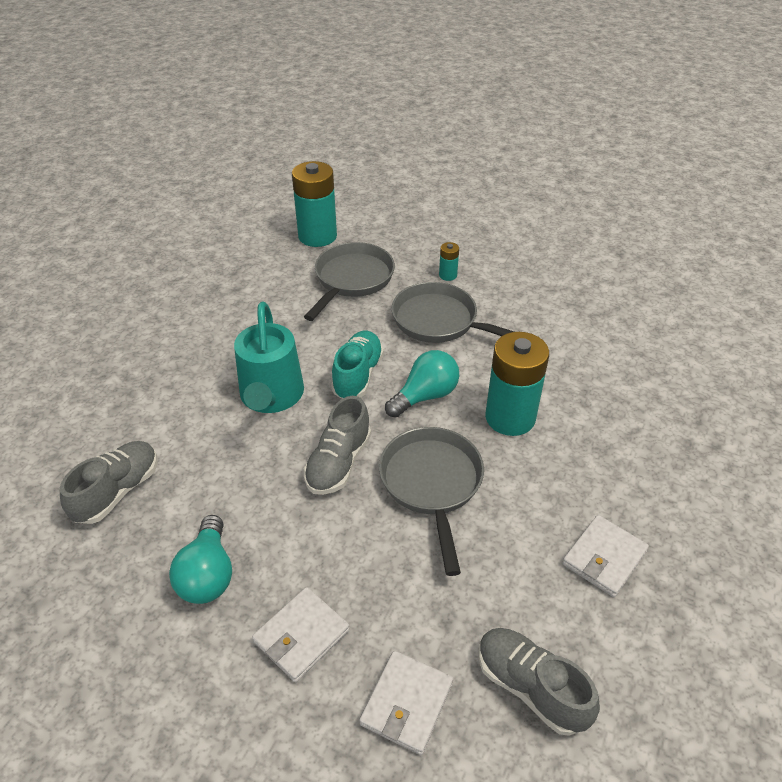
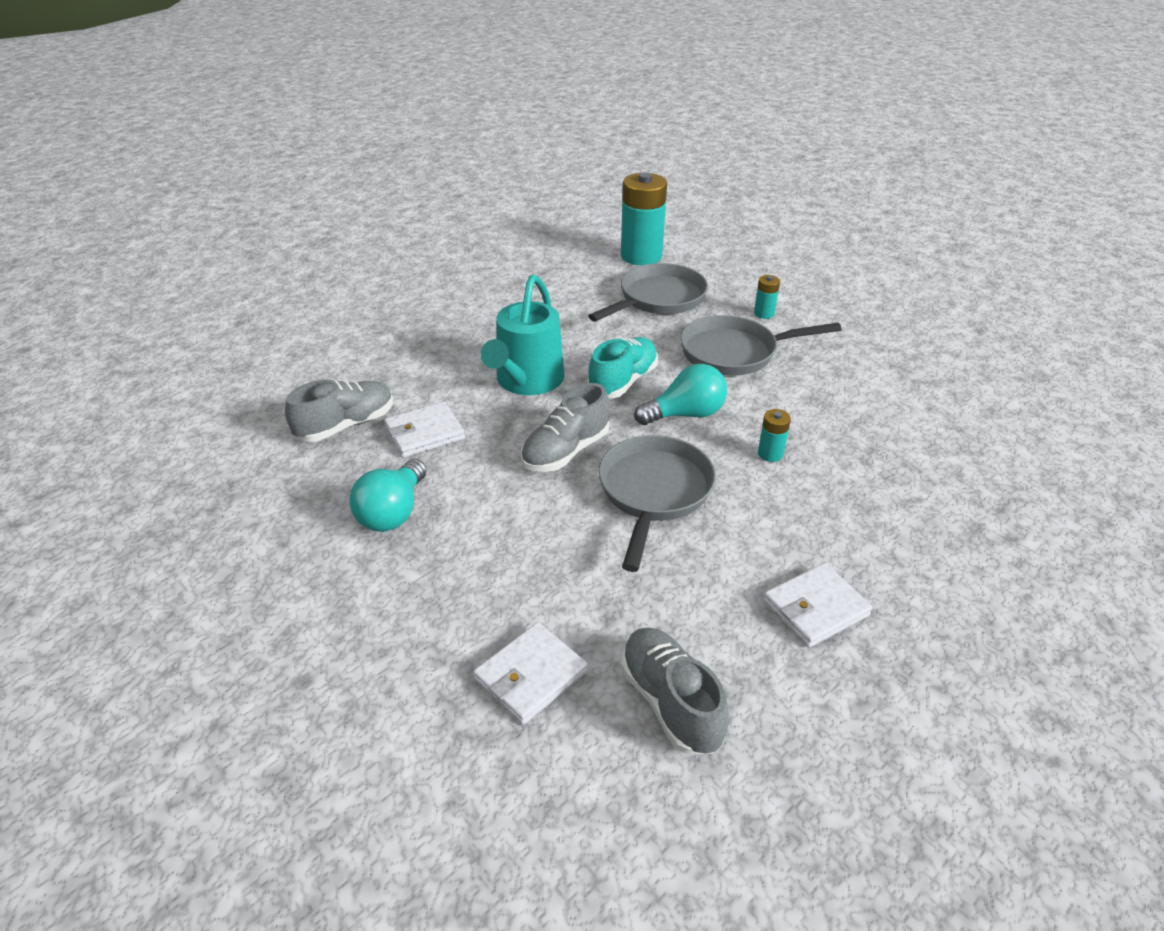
camera: 20 degrees right, 5 degrees down
white wallet [252,587,350,682] -> white wallet moved to [384,402,465,458]
grey pan [392,282,514,343] -> grey pan turned 60 degrees counterclockwise [680,315,842,376]
turquoise battery [485,332,549,436] -> turquoise battery [758,409,791,462], size x0.44

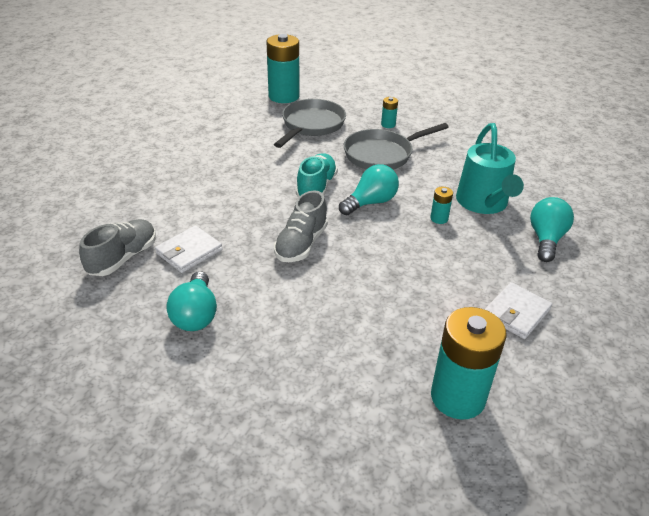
camera: 20 degrees left, 0 degrees up
white wallet [473,622,588,724] -> none
turquoise watering can [481,275,565,395] -> turquoise watering can moved to [456,123,524,214]
grey pan [598,435,716,572] -> none
grey shoe [621,628,729,755] -> turquoise battery [431,307,507,420]
none -> turquoise light bulb [530,197,574,262]

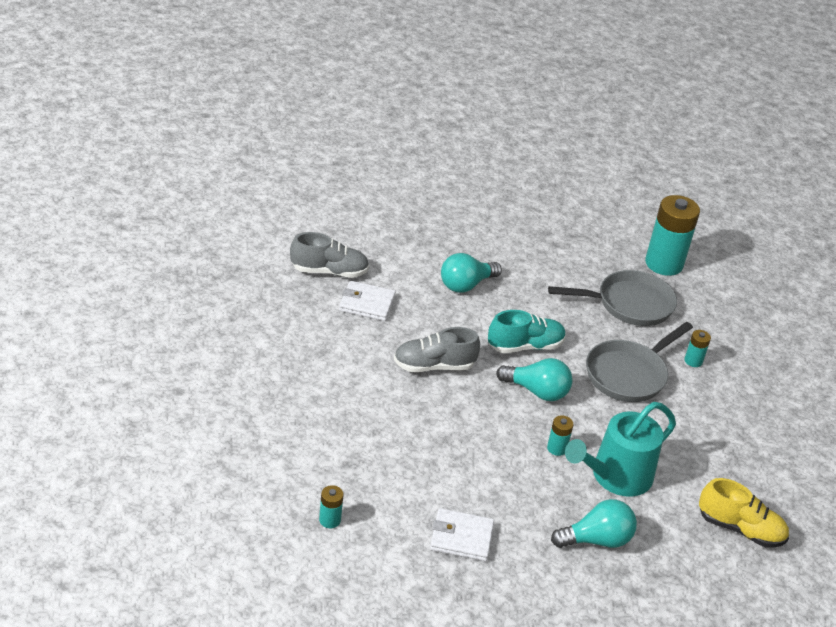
camera: 55 degrees right, 0 degrees up
turquoise light bulb [166,271,217,331] -> turquoise light bulb moved to [441,253,502,293]
grey pan [344,123,449,170] -> grey pan turned 75 degrees counterclockwise [586,322,693,402]
turquoise battery [431,307,507,420] -> turquoise battery [319,485,344,528], size x0.44
none -> yellow shoe [699,478,789,548]

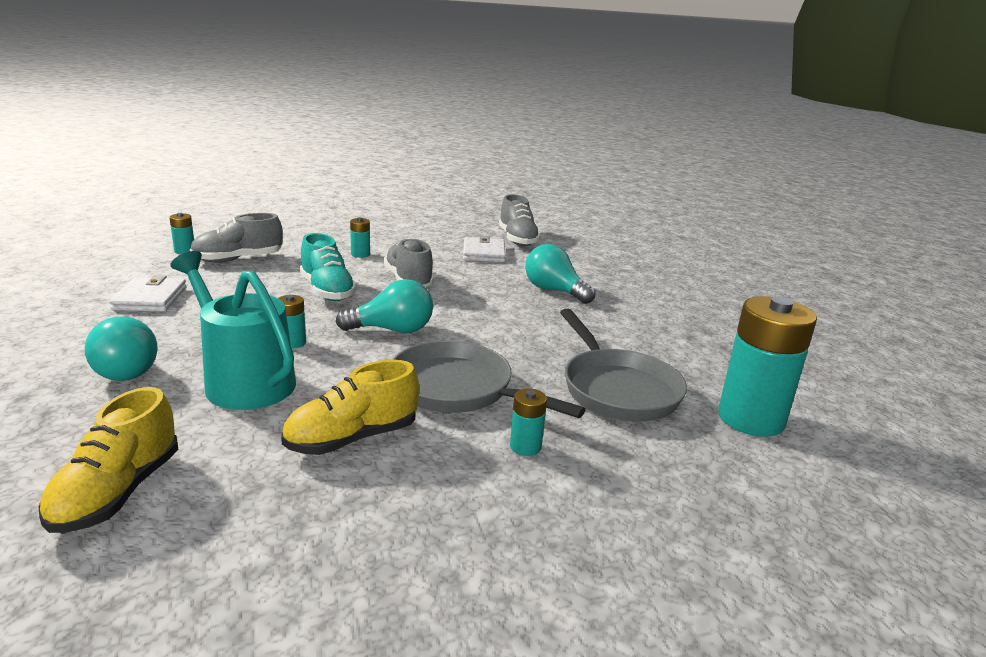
camera: 80 degrees right, 15 degrees down
turquoise shoe [488,310,566,353] -> turquoise shoe moved to [300,233,357,301]
turquoise light bulb [496,358,572,401] -> turquoise light bulb turned 105 degrees counterclockwise [336,279,433,333]
none -> grey shoe [190,213,283,263]
none -> yellow shoe [281,360,419,455]
none -> turquoise battery [350,217,370,258]

